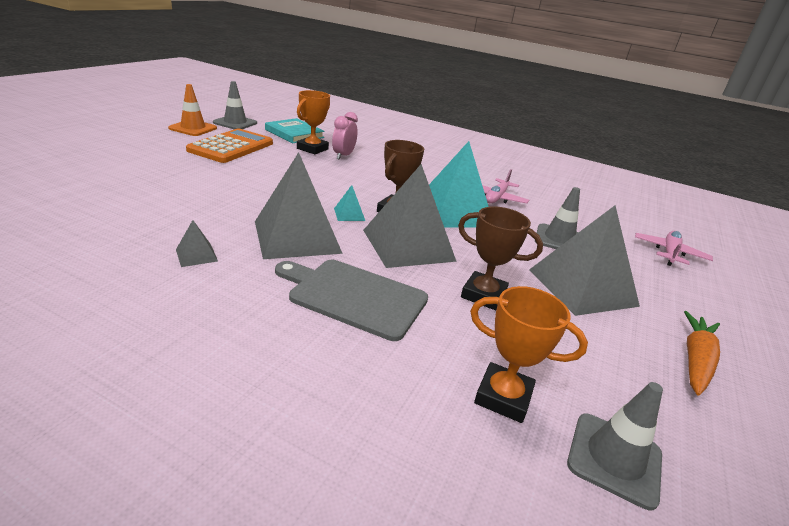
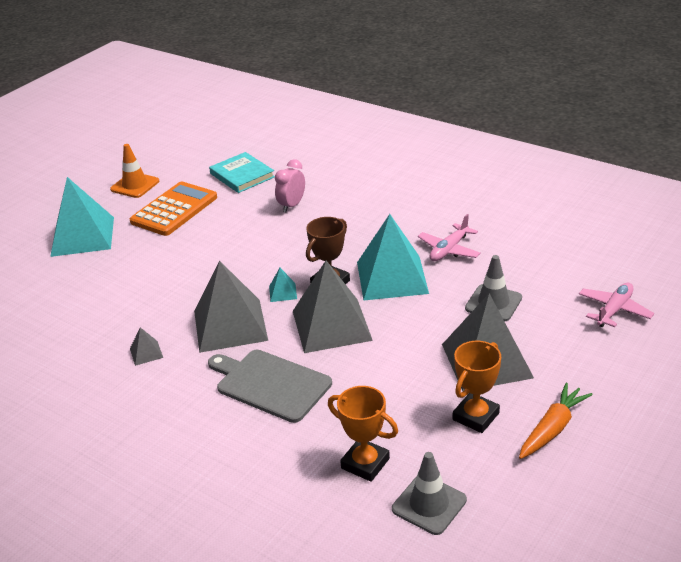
camera: 15 degrees right, 5 degrees up
grey traffic cone [213,81,257,129] -> none
orange trophy [297,90,330,154] -> orange trophy moved to [453,341,501,433]
brown trophy [458,206,543,310] -> none
none -> turquoise pyramid [50,177,114,257]

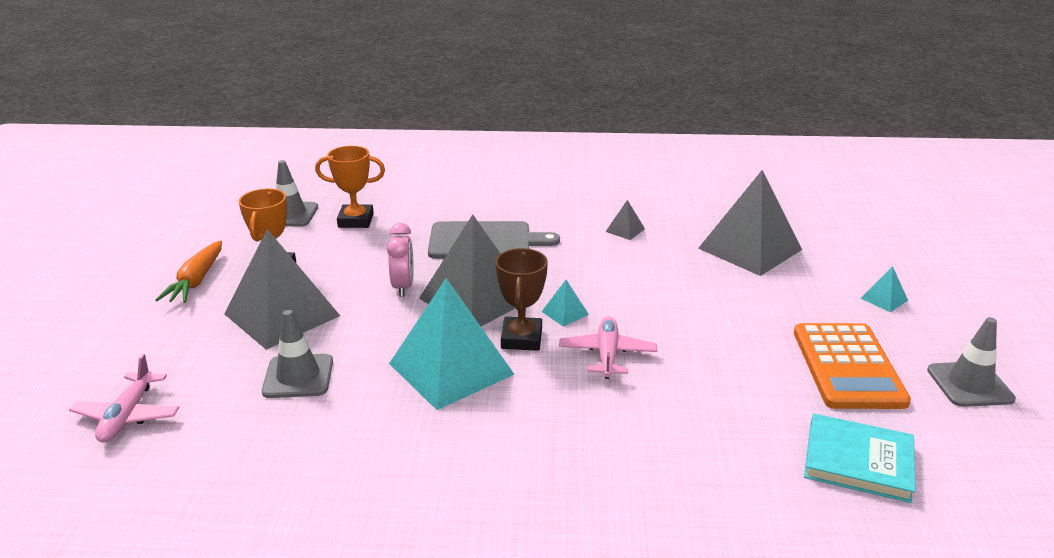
camera: 145 degrees right, 5 degrees down
turquoise pyramid [50,177,114,257] -> turquoise pyramid [861,266,908,312], size x0.41
orange traffic cone [110,144,159,198] -> grey traffic cone [927,317,1016,407]
grey pyramid [194,261,268,353] -> grey pyramid moved to [698,170,802,276]
pink clock [275,159,305,212] -> pink clock moved to [387,223,414,297]
pink plane [418,214,481,261] -> pink plane moved to [559,317,657,379]

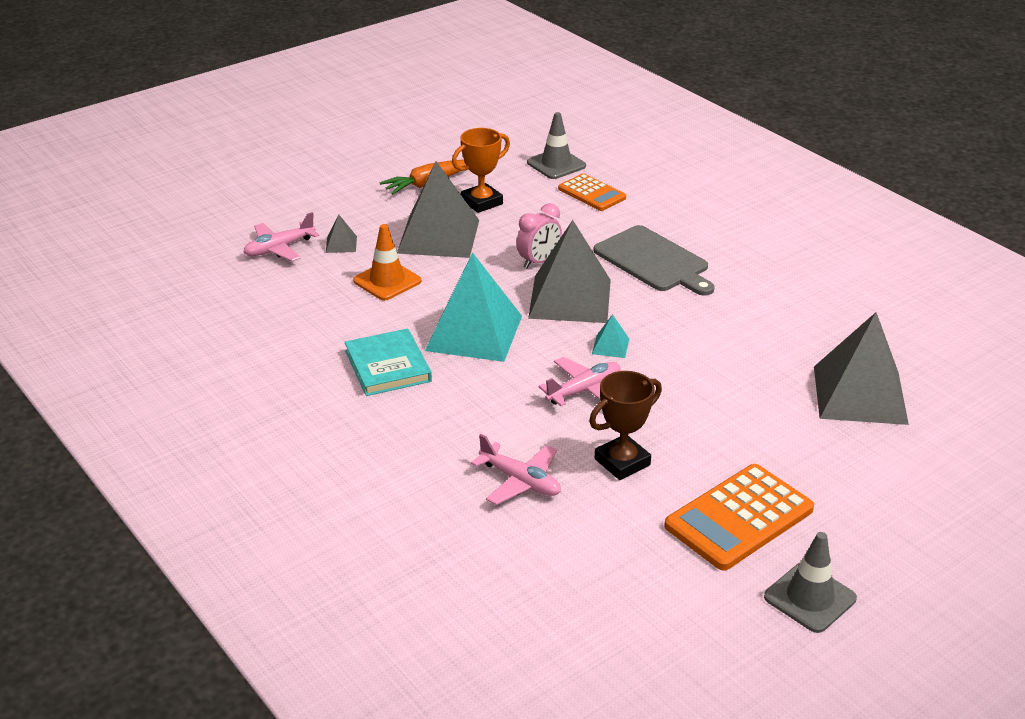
camera: 50 degrees right, 5 degrees up
grey traffic cone [262,310,333,398] -> orange traffic cone [353,224,421,300]
orange trophy [315,146,385,228] -> orange calculator [558,173,626,211]
brown trophy [496,248,548,351] -> brown trophy moved to [589,371,662,480]
grey pyramid [605,200,645,240] -> grey pyramid moved to [326,214,357,253]
turquoise book [804,413,916,503] -> turquoise book moved to [345,328,432,396]
turquoise pyramid [861,266,908,312] -> none
none -> pink plane [471,434,561,505]

